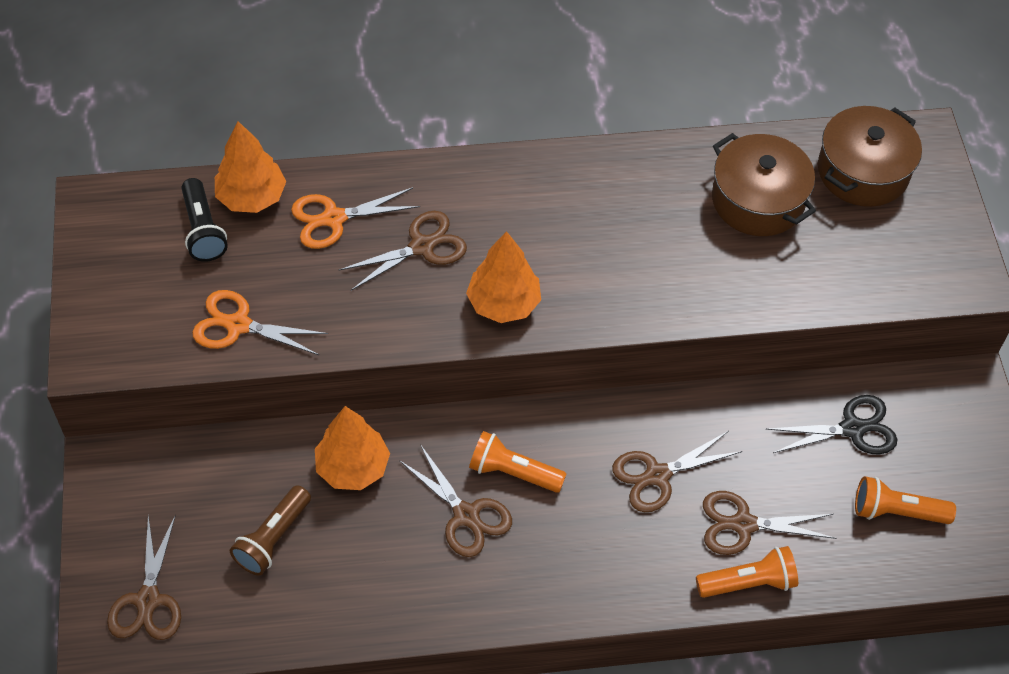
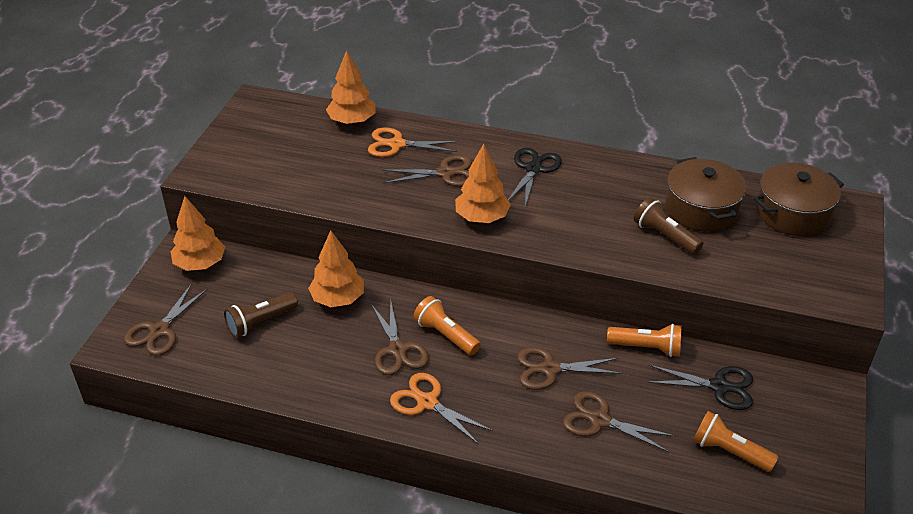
camera: 25 degrees right, 15 degrees down
black flashlight [181,178,228,262] -> none
orange scissors [192,290,328,355] -> orange scissors moved to [390,373,493,444]
orange flashlight [696,546,798,598] -> orange flashlight moved to [607,324,682,357]
none -> orange tree [171,196,225,271]
none -> black scissors [508,148,562,207]
none -> brown flashlight [634,197,703,255]

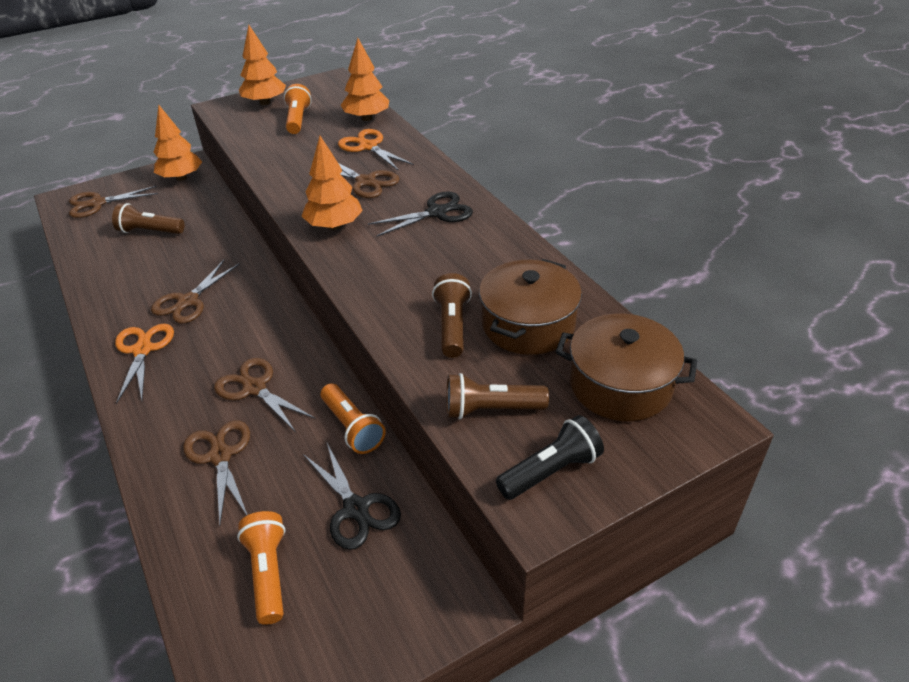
camera: 45 degrees right, 0 degrees up
orange tree [308,230,364,307] -> orange tree moved to [239,25,286,105]
orange flashlight [413,296,481,355] -> orange flashlight moved to [284,84,312,134]
none -> brown flashlight [446,373,549,419]
none -> black flashlight [496,415,604,500]

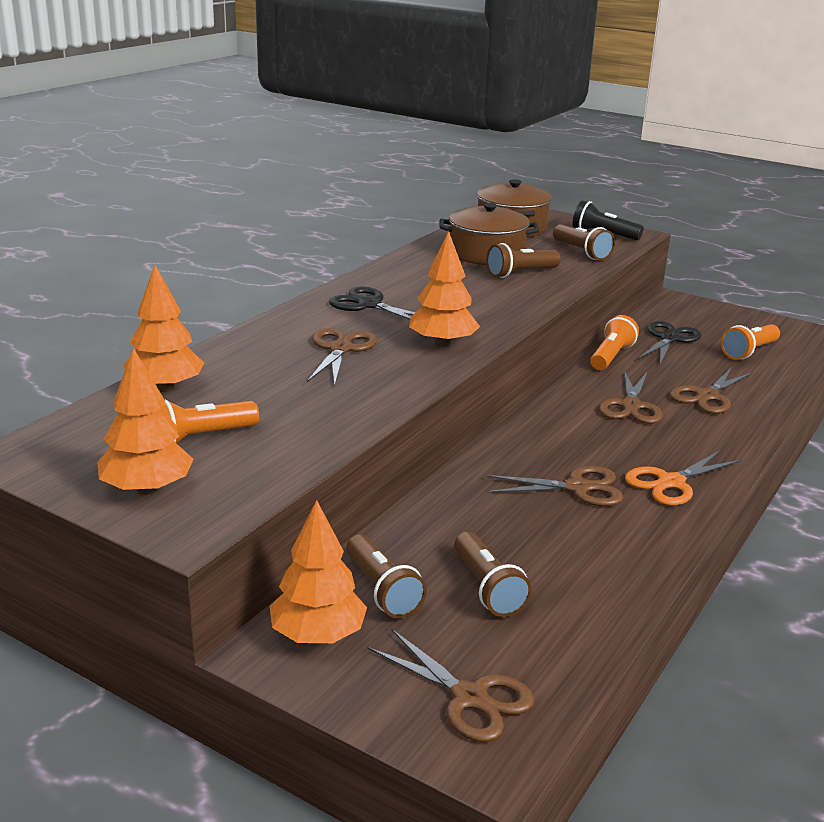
camera: 120 degrees left, 15 degrees down
orange scissors [338,129,414,171] -> none
none -> brown flashlight [346,534,427,618]

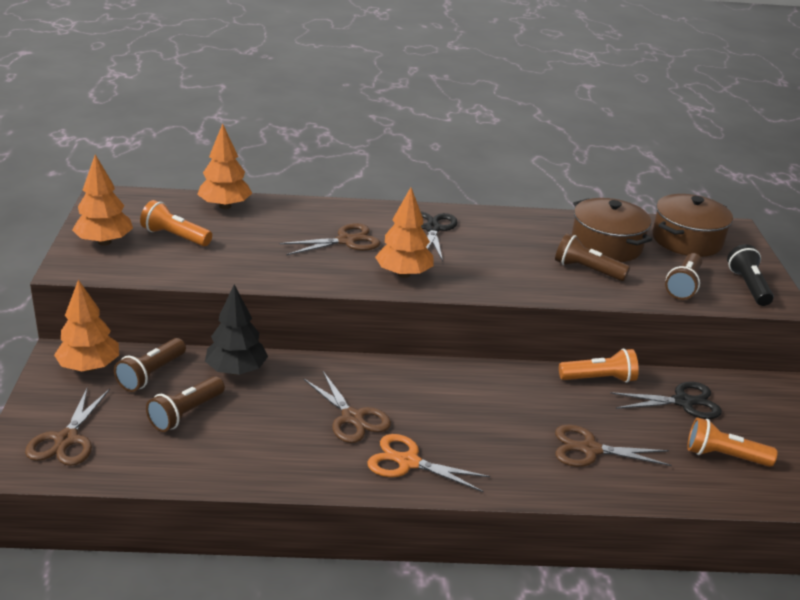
camera: 55 degrees right, 5 degrees up
brown scissors [599,370,663,424] -> none
none -> black tree [205,284,268,375]

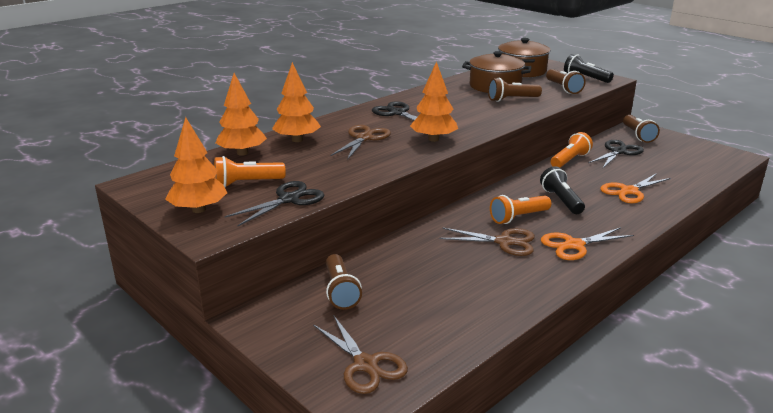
camera: 40 degrees left, 5 degrees down
orange tree [54,280,119,372] -> orange tree moved to [272,62,321,142]
brown flashlight [146,376,225,432] -> brown flashlight moved to [623,115,660,143]
black tree [205,284,268,375] -> none
brown scissors [555,424,672,467] -> orange scissors [600,173,671,203]
orange flashlight [687,417,778,467] -> orange flashlight moved to [490,195,551,224]
none -> black scissors [225,181,324,226]
none -> black flashlight [540,166,585,214]

